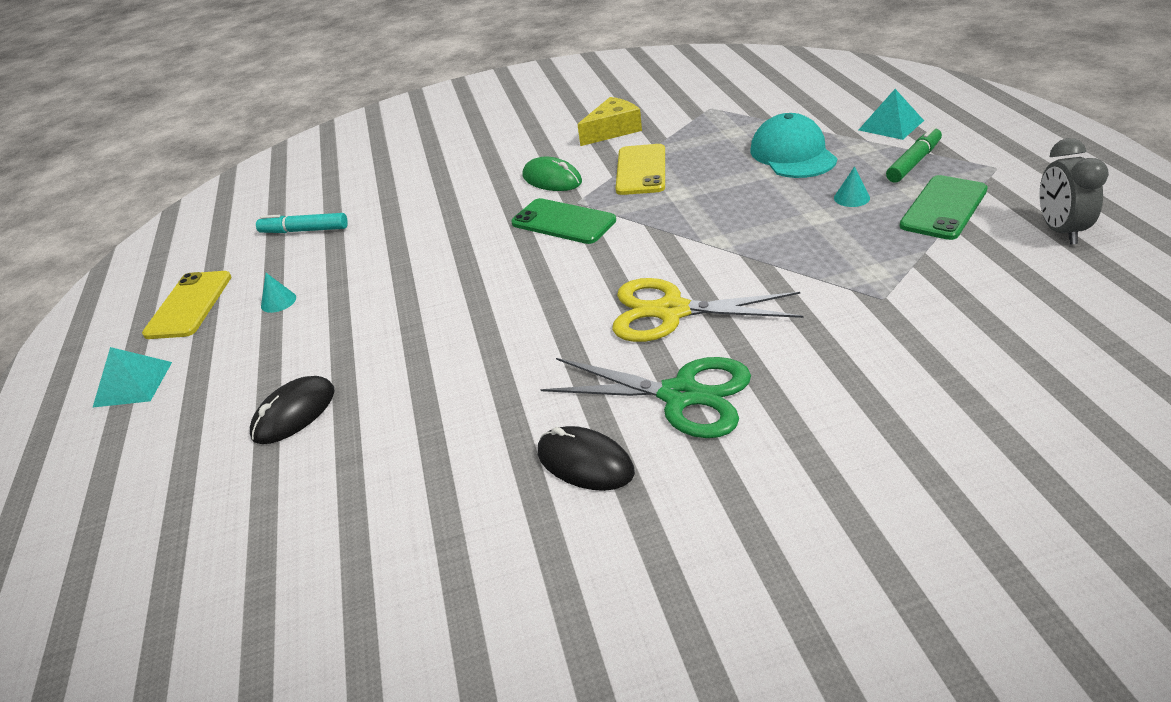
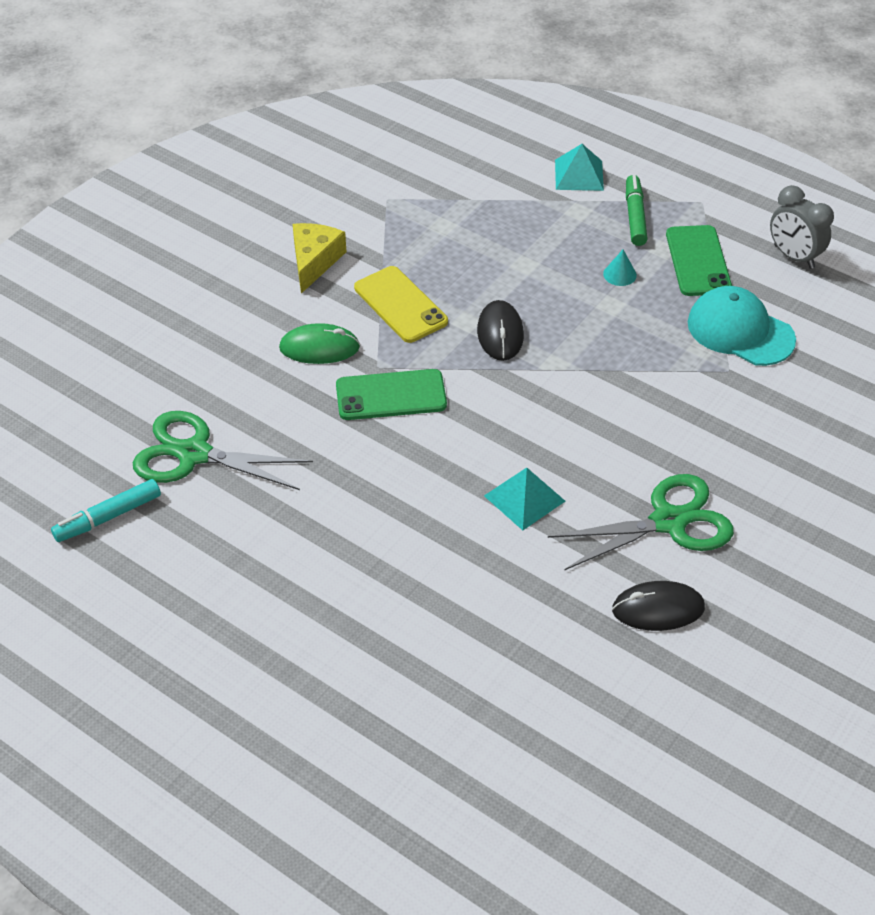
camera: 45 degrees left, 10 degrees up
turquoise pyramid [92,347,172,408] -> turquoise pyramid moved to [484,467,565,530]
yellow phone [142,271,231,339] -> none
black mouse [250,376,335,444] -> black mouse moved to [477,300,524,361]
turquoise cone [261,273,296,313] -> none
yellow scissors [612,278,804,342] -> none
turquoise cap [750,113,837,178] -> turquoise cap moved to [688,286,796,366]
none -> green scissors [133,411,313,490]

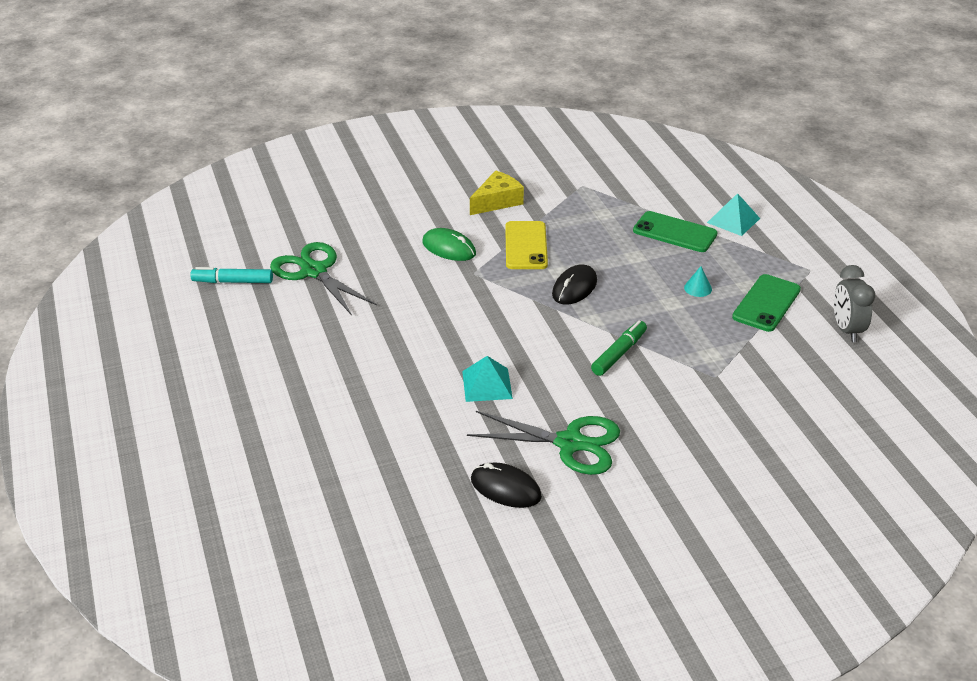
camera: 35 degrees right, 10 degrees down
green phone [336,369,447,420] -> green phone moved to [633,211,718,252]
green marker [626,175,648,246] -> green marker moved to [591,320,647,376]
turquoise cap [688,286,796,366] -> none

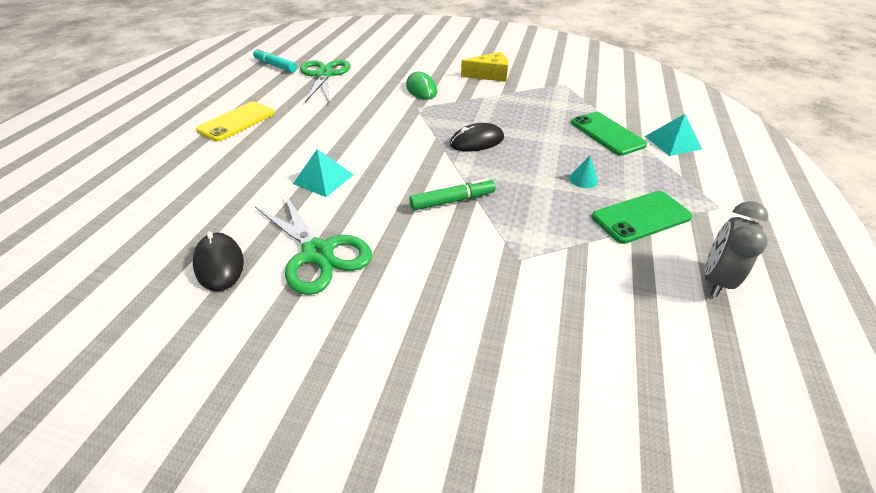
camera: 35 degrees right, 5 degrees up
yellow phone [505,221,548,269] -> yellow phone moved to [196,101,275,142]

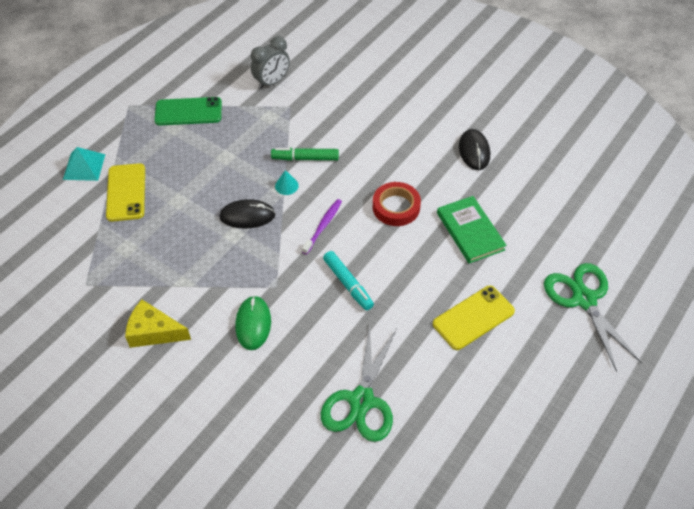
camera: 160 degrees left, 10 degrees up
turquoise marker [253,48,297,72] -> turquoise marker moved to [323,251,374,311]
green scissors [255,192,372,295] -> green scissors moved to [544,263,642,372]
turquoise pyramid [293,149,354,197] -> red tape [373,182,421,226]
turquoise cone [569,156,598,188] -> turquoise cone moved to [275,170,299,195]
green phone [571,112,647,156] -> yellow phone [106,163,145,222]
grey clock [704,201,768,297] -> grey clock moved to [251,36,290,89]
none -> purple toothbrush [302,199,342,255]
none -> green book [437,196,507,263]

